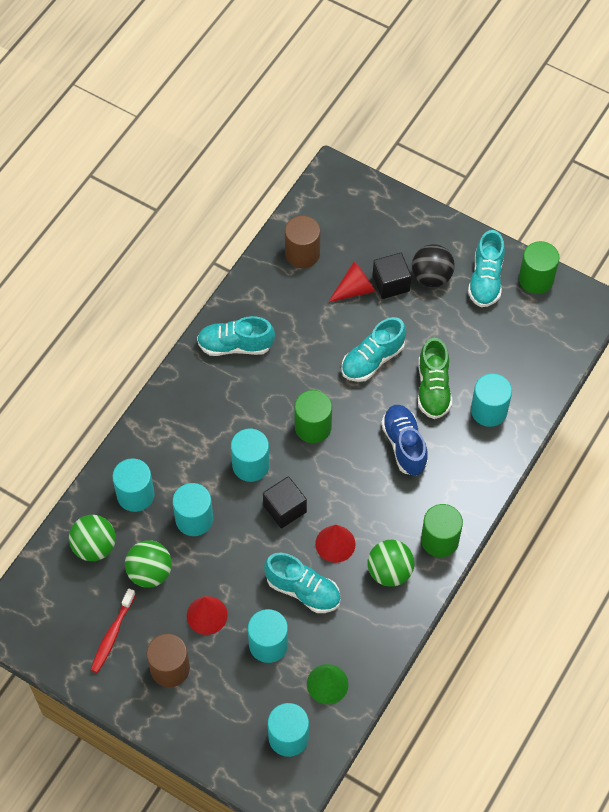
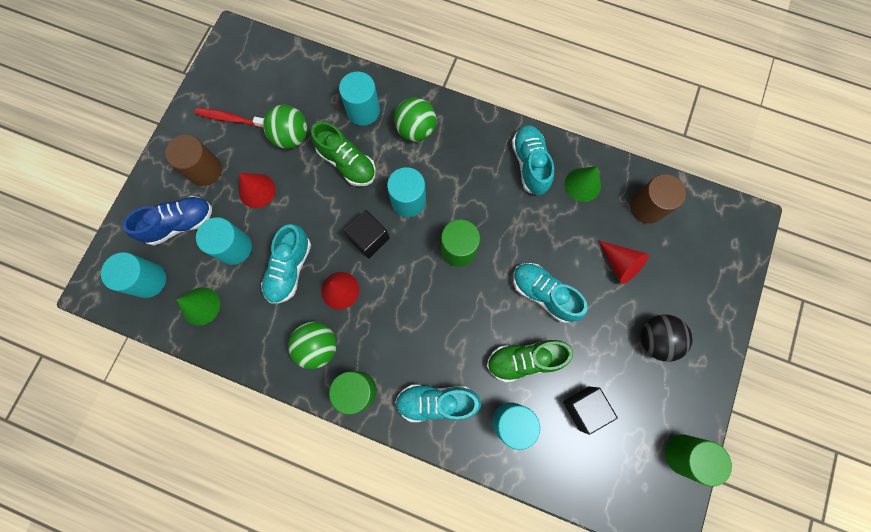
camera: 80 degrees right, 15 degrees up
green ball [69,515,116,561] -> green ball moved to [394,98,436,142]
turquoise cylinder [172,483,213,536] -> green shoe [311,122,376,186]
black cube [373,253,411,299] -> black cube moved to [563,387,618,435]
blue shoe [381,405,428,475] -> blue shoe moved to [122,196,212,246]
turquoise shoe [468,230,505,307] -> turquoise shoe moved to [395,385,481,422]
none -> green cone [565,166,601,202]

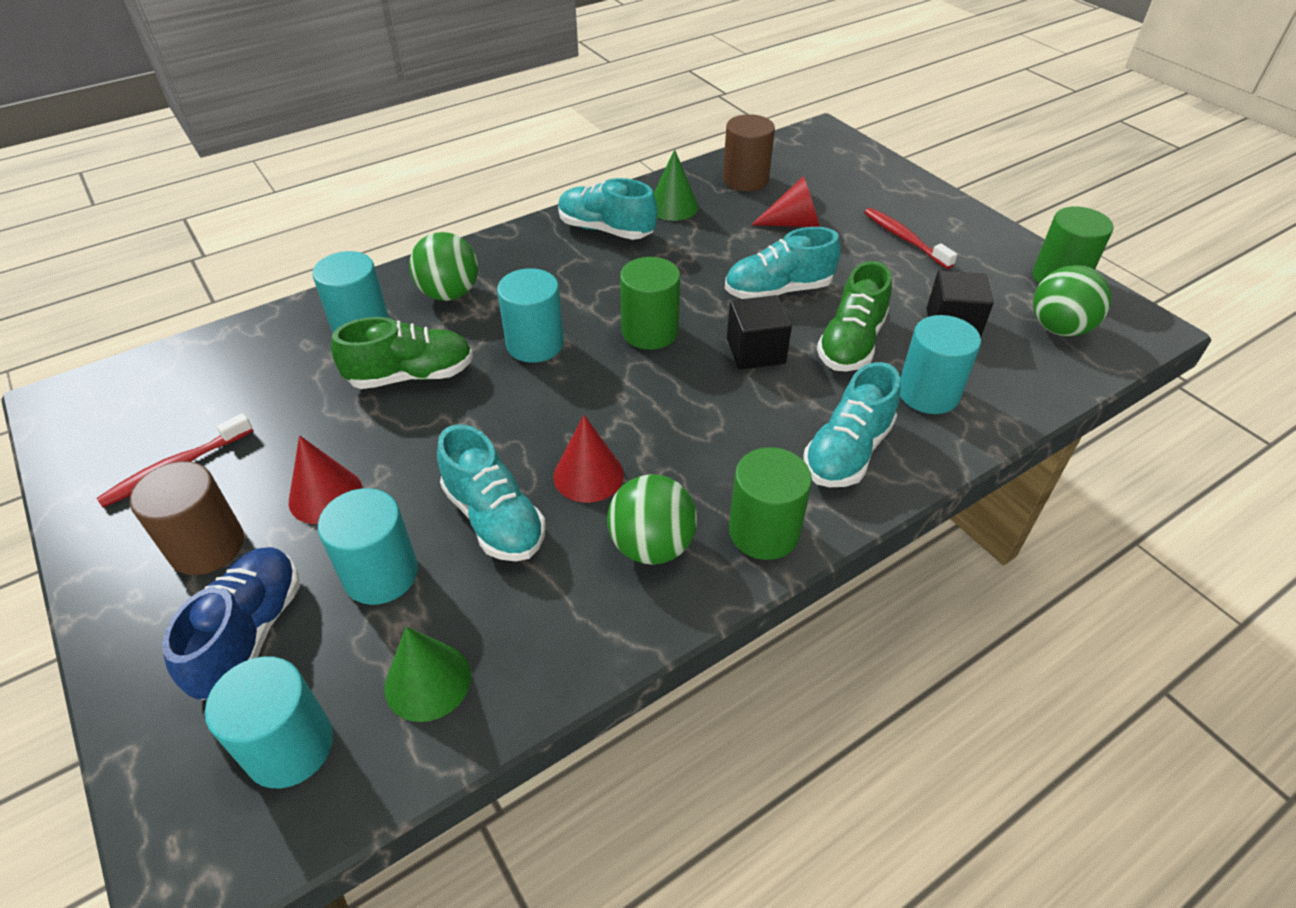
camera: 55 degrees left, 30 degrees down
green ball [263,105,308,149] -> green ball moved to [1033,265,1111,337]
black cube [343,210,390,258] -> black cube moved to [727,295,792,369]
black ball [640,314,692,362] -> red toothbrush [864,208,957,269]

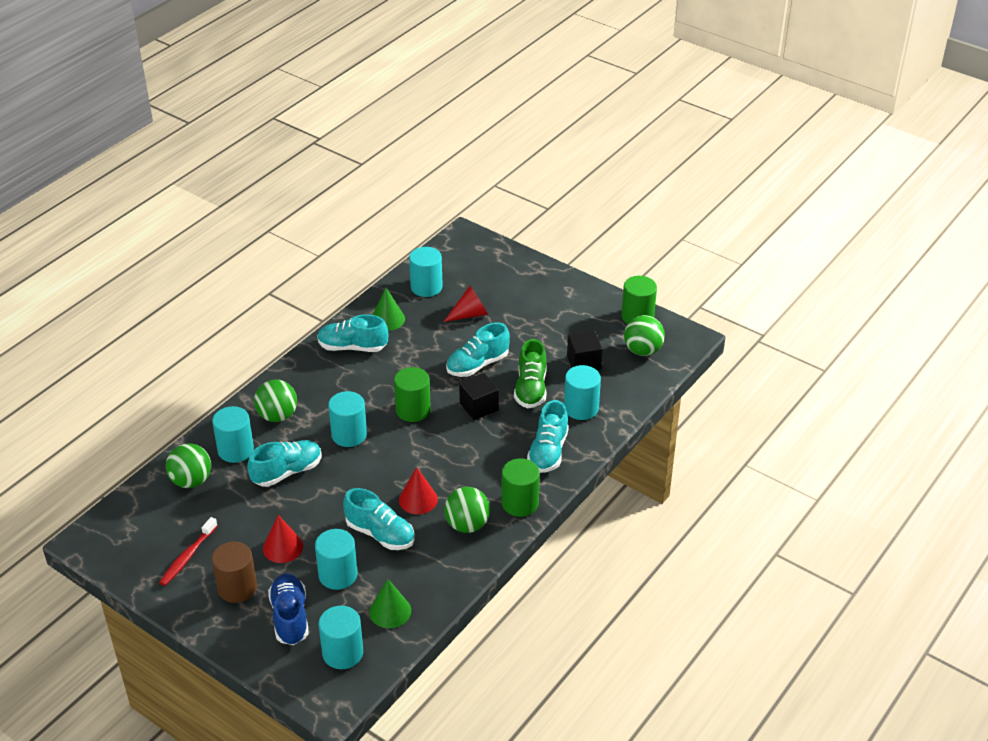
camera: 20 degrees left, 5 degrees down
green shoe [331,317,473,389] -> turquoise shoe [247,440,322,487]
brown cylinder [723,114,775,191] -> turquoise cylinder [409,247,443,297]
red toothbrush [864,208,957,269] -> none
none -> green ball [166,443,211,488]

